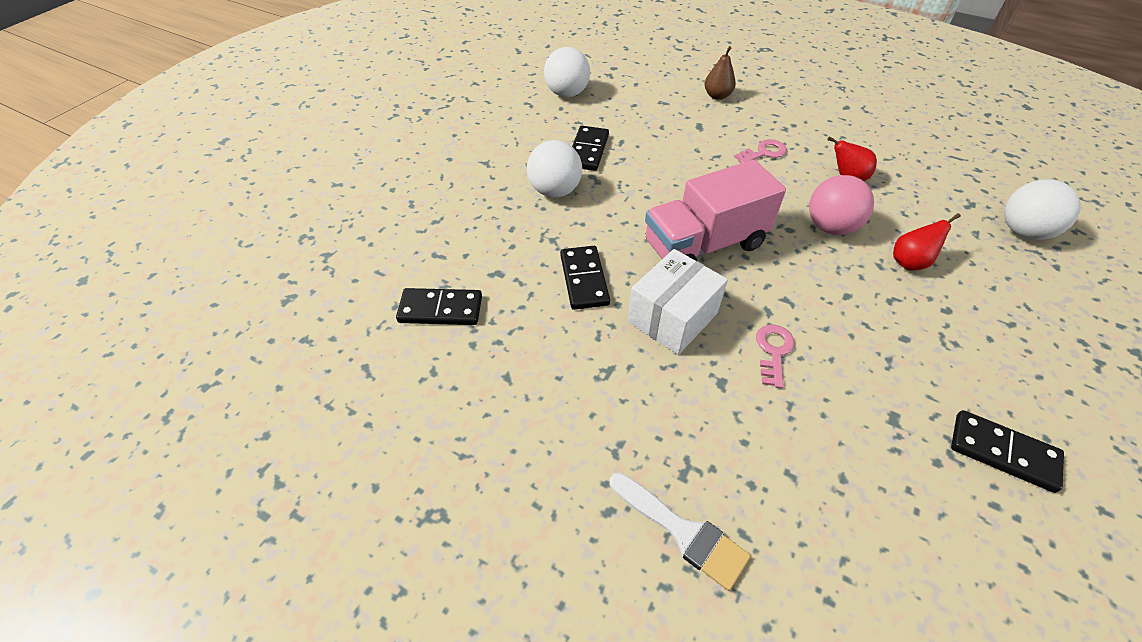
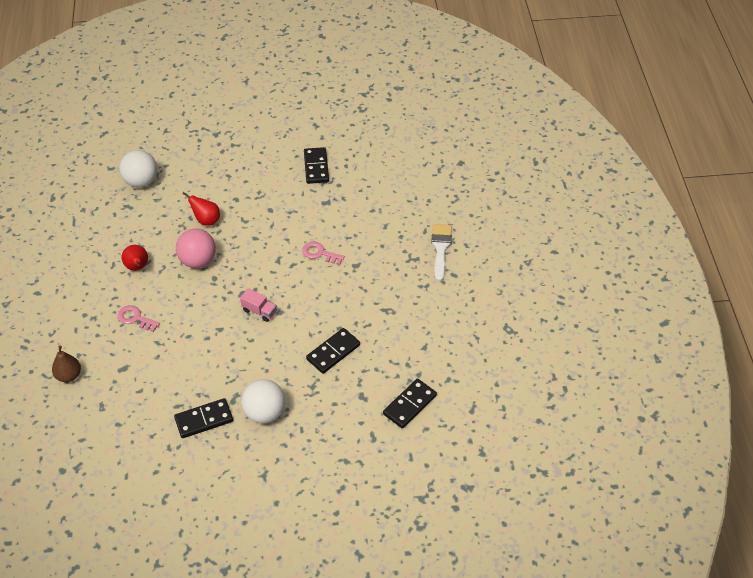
camera: 125 degrees left, 0 degrees up
black domino [396,288,482,325] -> black domino turned 75 degrees clockwise [383,379,437,428]
white ball [544,47,590,97] -> none
white box [627,249,728,355] -> none
pink truck [645,160,786,261] -> pink truck [240,288,277,322], size x0.41
pink key [756,325,795,388] -> pink key turned 45 degrees clockwise [302,242,345,265]

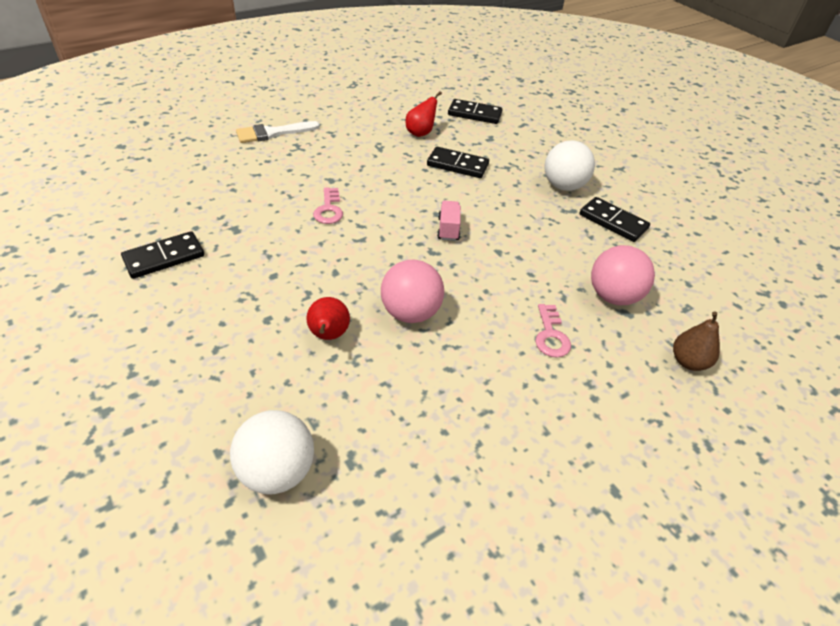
camera: 120 degrees left, 5 degrees down
red pear [122,245,148,271] -> red pear moved to [406,91,442,137]
none -> pink ball [591,245,655,305]

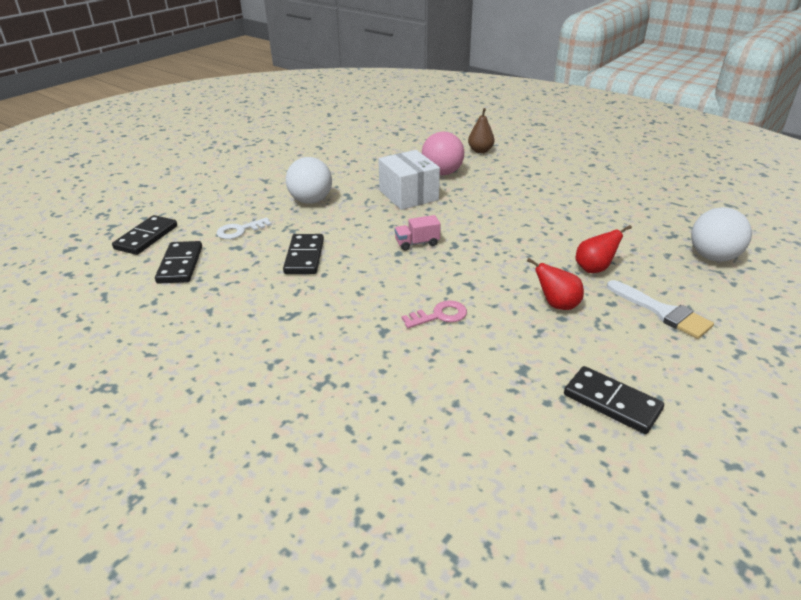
camera: 105 degrees left, 10 degrees down
white brush [236,121,320,143] -> white brush moved to [607,280,714,339]
pink ball [381,260,444,323] -> none
red pear [406,91,442,137] -> red pear moved to [527,258,584,310]
pink key [535,304,571,358] -> none
black domino [580,197,650,242] -> black domino moved to [112,215,177,255]
none -> white key [216,217,272,239]
none -> white box [378,150,440,210]

